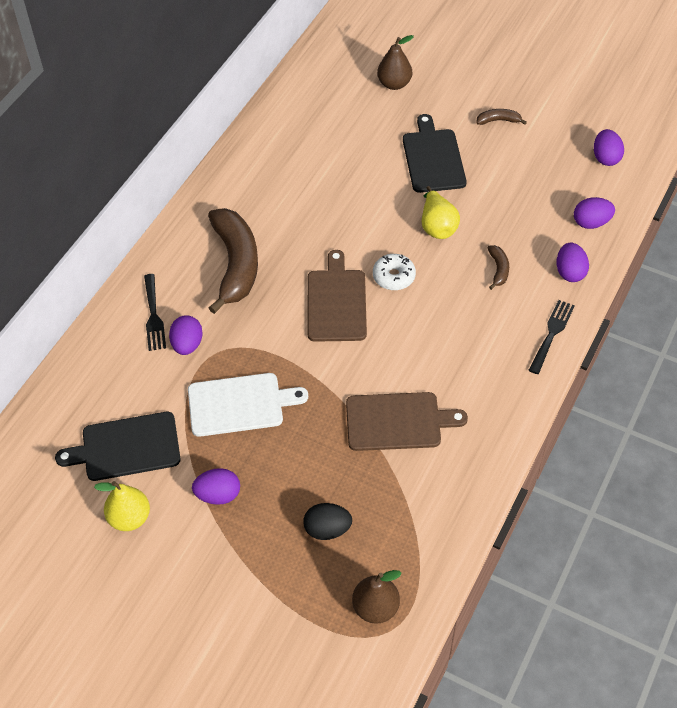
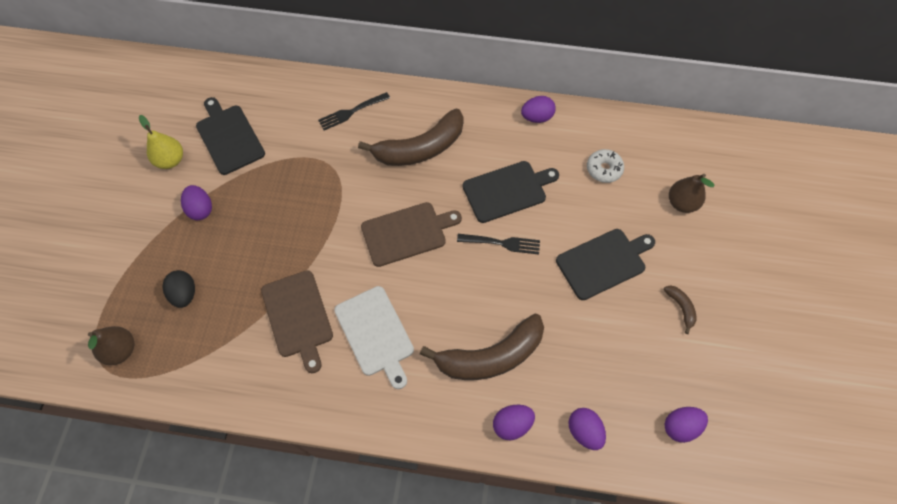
camera: 70 degrees right, 10 degrees up
purple egg [169,315,203,355] -> purple egg moved to [521,96,556,123]
white cutting board [188,373,308,437] -> white cutting board moved to [334,286,414,389]
white donut [373,254,416,290] -> white donut moved to [587,149,624,183]
yellow pear [422,186,460,239] -> none
brown banana [488,245,509,290] -> brown banana [420,314,544,380], size x2.37
black fork [529,300,575,374] -> black fork moved to [457,234,540,254]
none -> black cutting board [463,161,559,223]

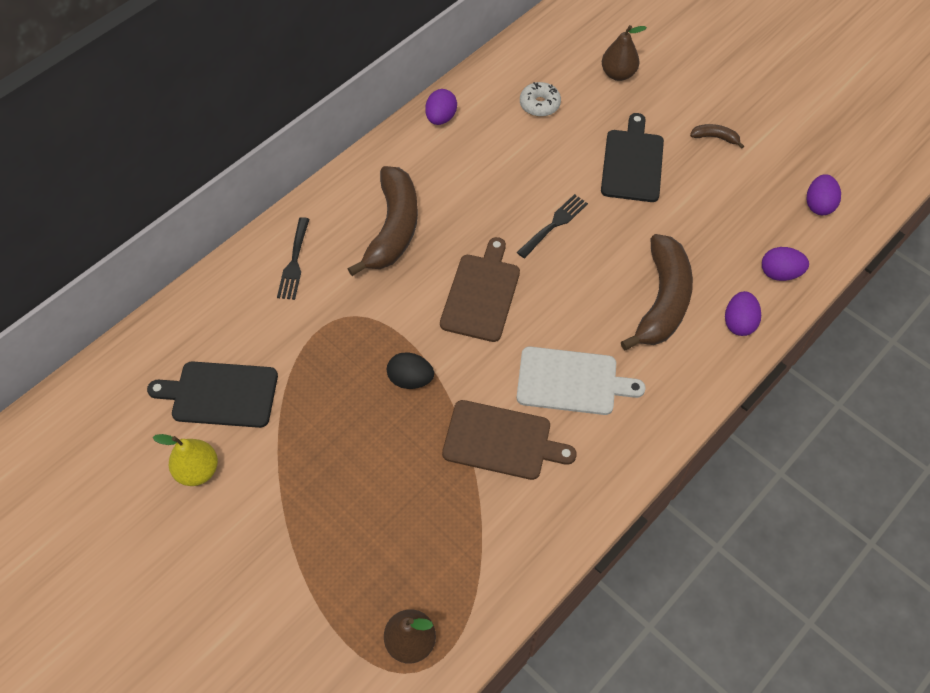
camera: 55 degrees left, 5 degrees down
black egg [162,270,195,308] -> black egg moved to [387,352,434,389]
purple egg [181,185,212,220] -> none
black cutting board [463,161,559,223] -> none

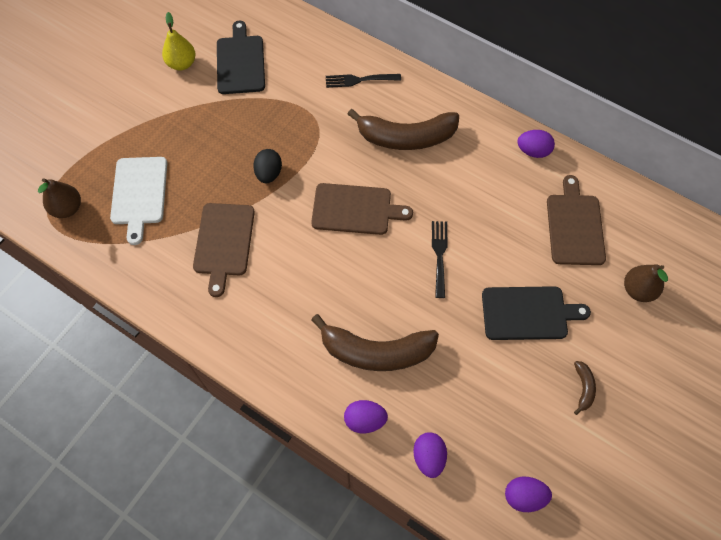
camera: 80 degrees right, 5 degrees up
black fork [517,194,588,258] -> black fork turned 120 degrees counterclockwise [432,221,448,298]
white cutting board [517,347,646,415] -> white cutting board moved to [110,157,167,245]
white donut [520,82,561,117] -> brown cutting board [547,175,606,265]

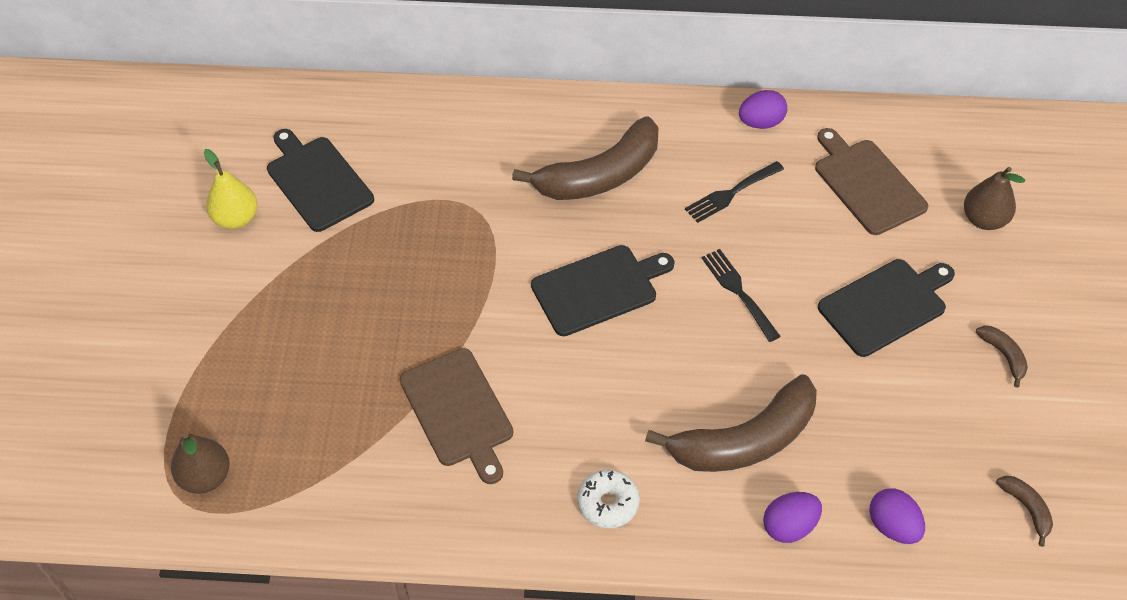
camera: 30 degrees left, 10 degrees down
white cutting board [110,157,167,245] -> none
black egg [253,149,282,183] -> none
brown cutting board [311,183,413,235] -> black cutting board [531,245,675,336]
black fork [326,74,401,88] -> black fork moved to [685,161,784,223]
purple egg [505,477,552,512] -> brown banana [996,476,1053,547]
none -> white donut [577,469,640,528]

